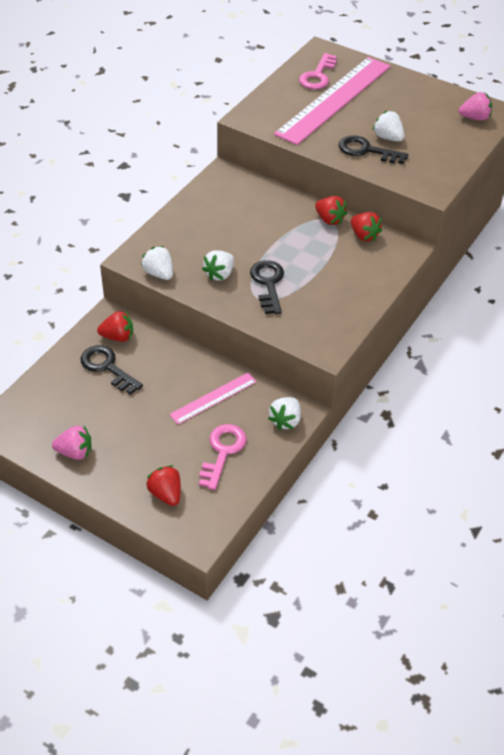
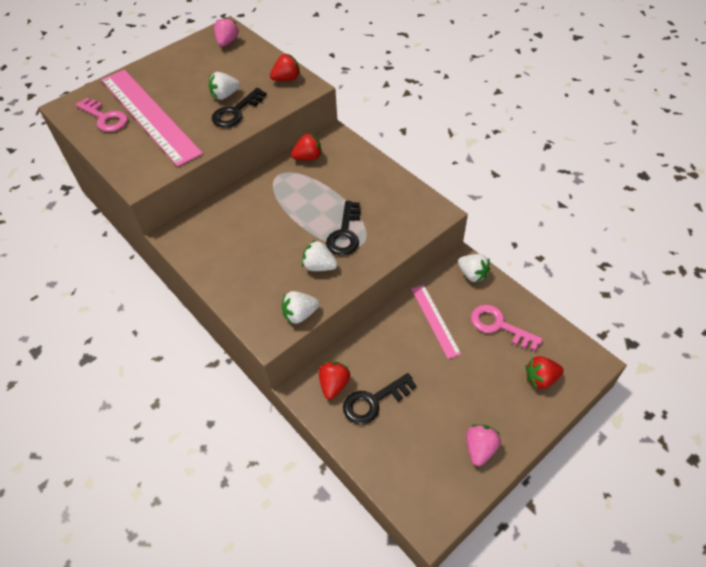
camera: 70 degrees left, 5 degrees up
white strawberry [202,250,234,281] -> white strawberry turned 150 degrees clockwise [302,240,338,271]
black key [250,260,284,314] -> black key turned 90 degrees counterclockwise [326,201,361,255]
red strawberry [315,196,347,225] -> red strawberry moved to [270,54,300,81]

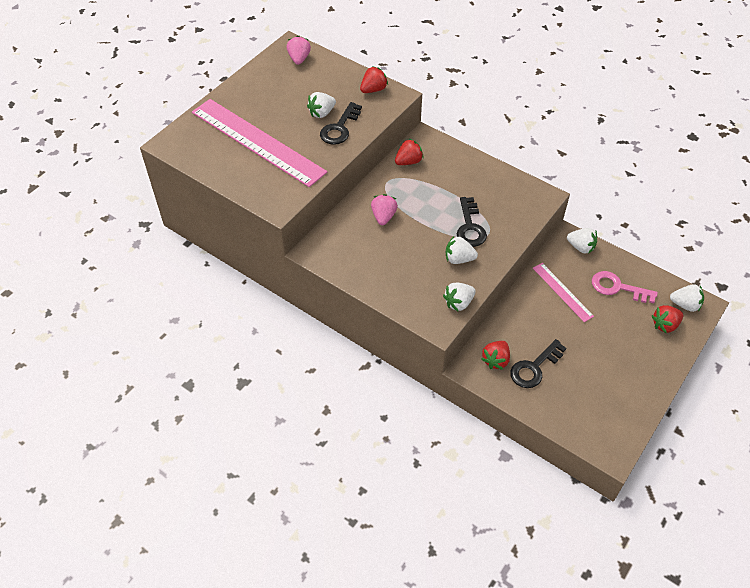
camera: 15 degrees left, 0 degrees up
pink key [75,98,128,132] -> none
red strawberry [319,362,350,400] -> red strawberry turned 150 degrees counterclockwise [481,341,510,370]
pink strawberry [466,424,501,466] -> pink strawberry moved to [371,194,398,225]
none -> white strawberry [670,284,704,312]

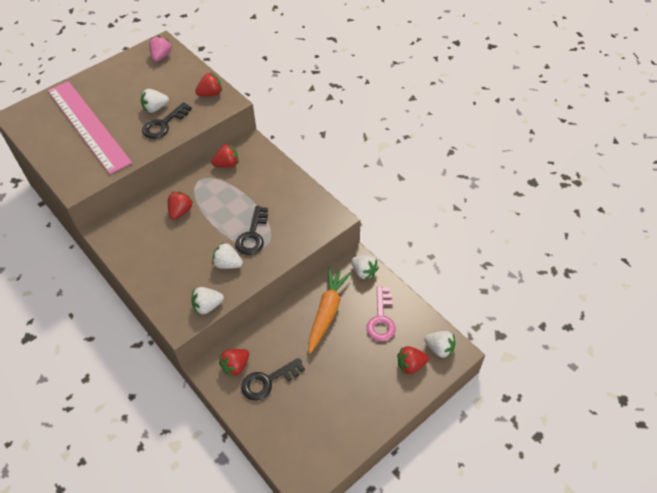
camera: 15 degrees right, 0 degrees up
pink strawberry [371,194,398,225] -> red strawberry [168,192,193,220]
pink ruler [533,263,594,322] -> orange carrot [308,267,351,354]
pink key [592,271,658,303] -> pink key turned 120 degrees counterclockwise [367,286,396,341]

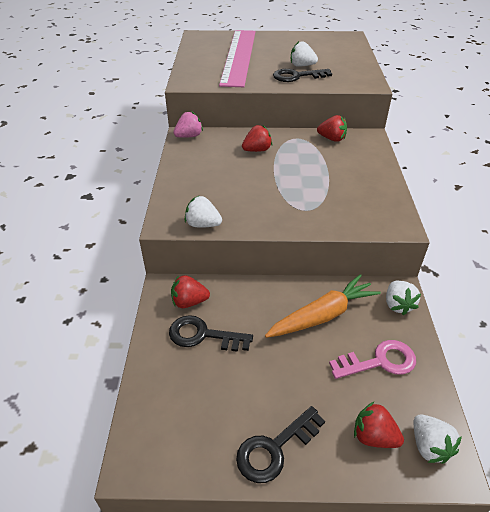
camera: 40 degrees right, 10 degrees down
pink strawberry [149,36,171,62] -> pink strawberry moved to [173,112,203,138]
red strawberry [195,72,222,96] -> none
white strawberry [212,242,243,269] -> none
black key [235,206,268,255] -> black key moved to [236,406,325,483]
pink key [367,286,396,341] -> pink key turned 150 degrees counterclockwise [329,340,416,379]

